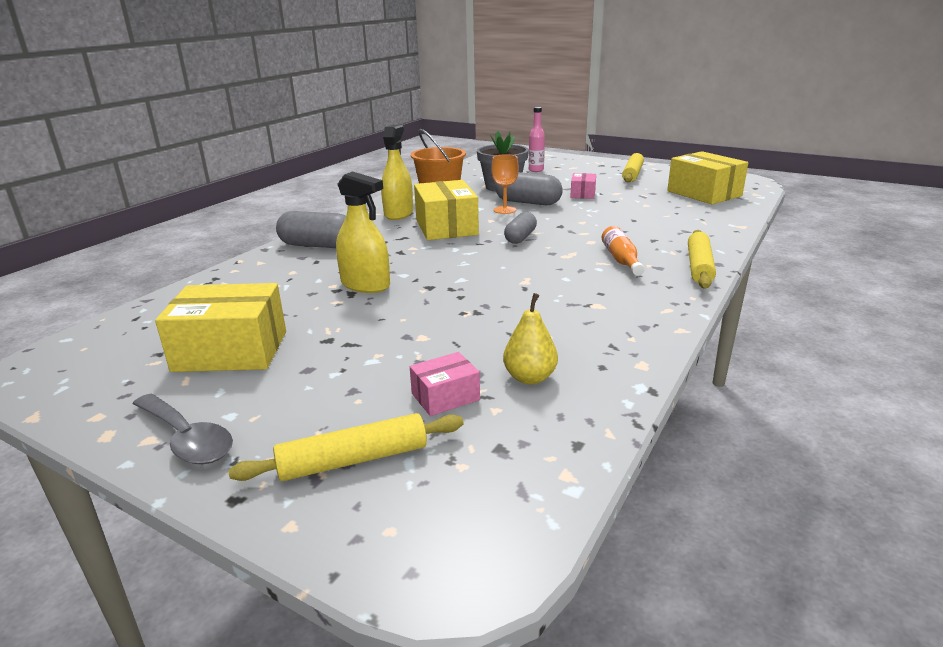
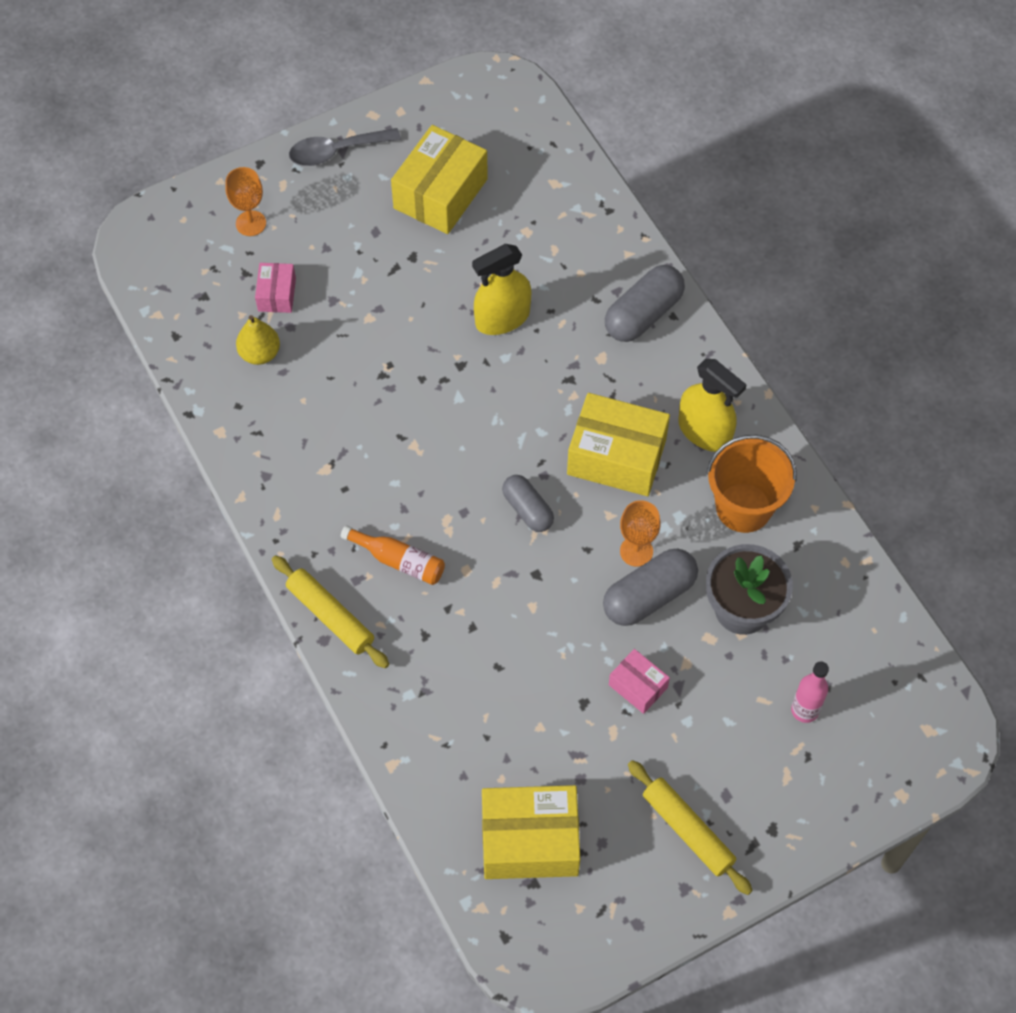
camera: 120 degrees right, 35 degrees up
yellow rolling pin [228,413,464,481] -> orange goblet [225,167,266,236]

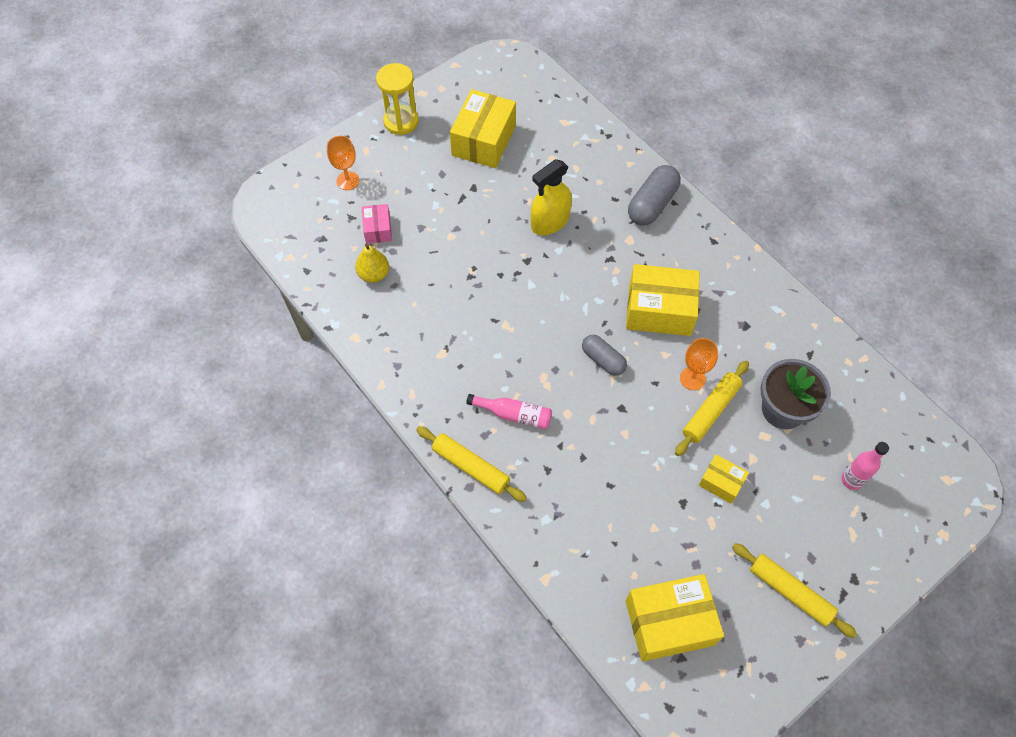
camera: 10 degrees left, 0 degrees up
grey spoon [289,128,401,166] -> yellow hourglass [376,63,419,135]
orange bottle [341,525,445,585] -> pink bottle [466,394,552,429]
grey capsule [603,549,698,626] -> yellow rolling pin [675,361,749,456]
pink box [609,649,670,714] -> yellow box [699,454,749,504]
yellow spray bottle [678,359,747,452] -> none
orange bucket [707,435,796,533] -> none

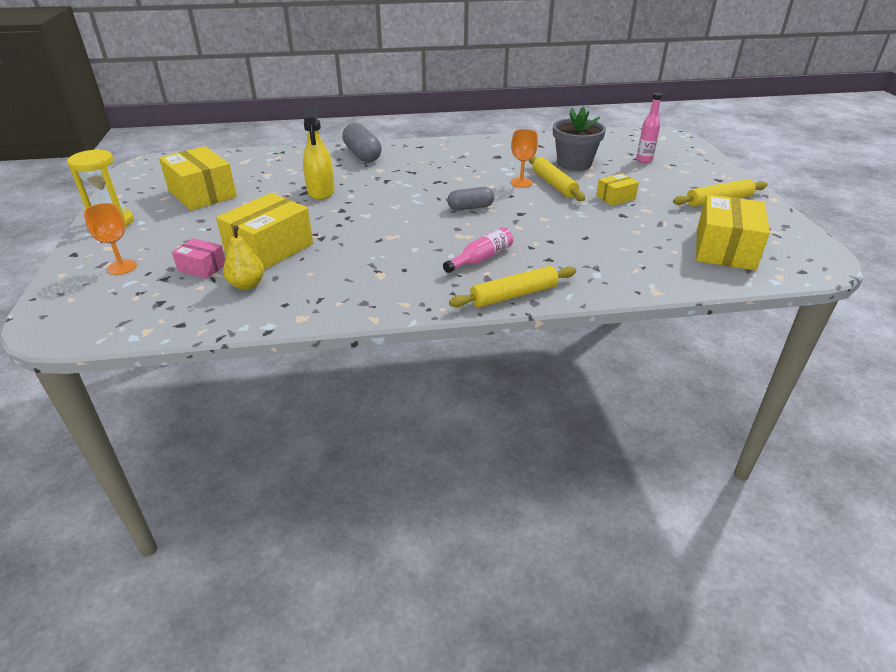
camera: 60 degrees left, 25 degrees down
yellow box [626,264,700,336] -> yellow box moved to [216,193,313,270]

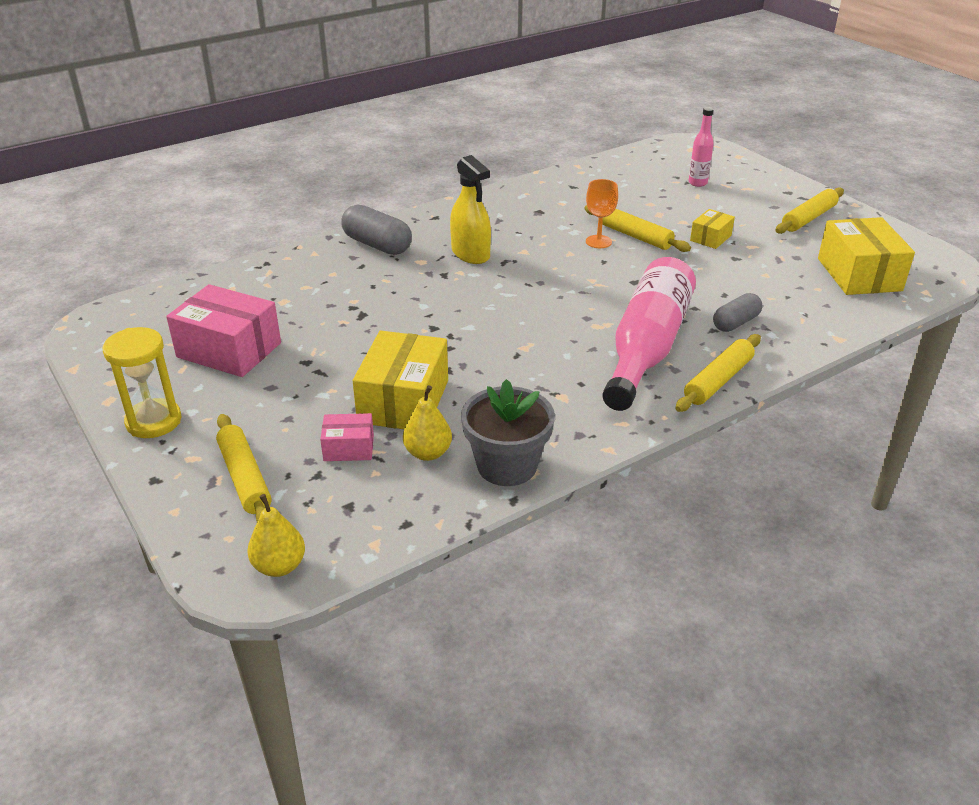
camera: 25 degrees left, 0 degrees up
orange goblet [84,203,137,275] -> yellow rolling pin [216,414,272,522]
yellow box [159,146,237,211] -> pink box [166,284,281,377]
yellow spray bottle [303,105,335,200] -> yellow spray bottle moved to [450,155,491,264]
pink bottle [443,227,513,273] -> pink bottle [602,257,696,411], size x2.19
grey capsule [447,187,494,211] -> grey capsule moved to [713,293,762,332]
grey flower pot [553,107,606,171] -> grey flower pot moved to [461,379,555,486]
none -> yellow pear [247,494,305,577]

